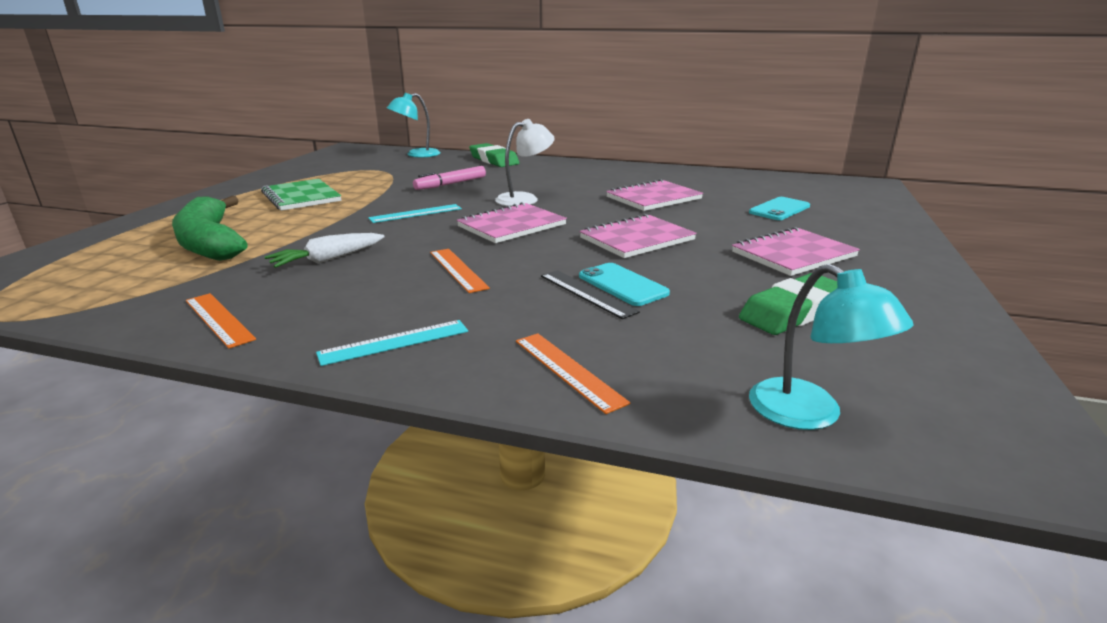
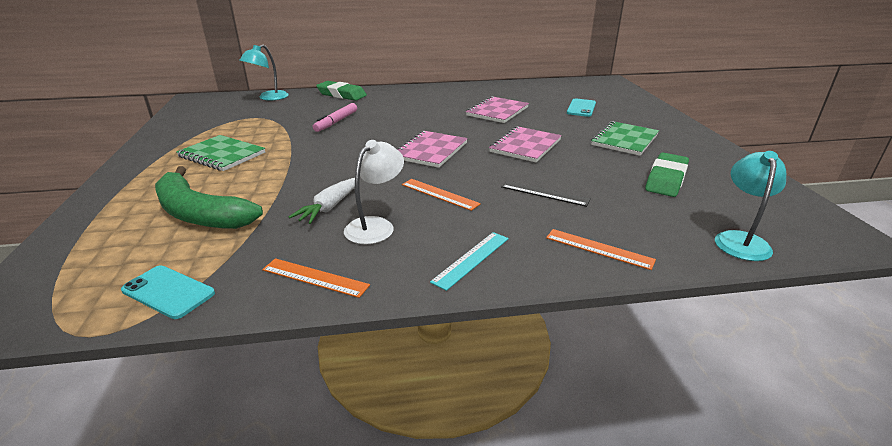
camera: 25 degrees left, 5 degrees up
turquoise ruler [368,204,462,223] -> none
white lamp [495,119,555,207] -> white lamp moved to [344,140,404,244]
turquoise phone [579,263,670,306] -> turquoise phone moved to [121,265,215,319]
pink notebook [732,227,860,276] -> green notebook [591,121,659,156]
turquoise lamp [749,264,913,430] -> turquoise lamp turned 105 degrees counterclockwise [715,151,786,261]

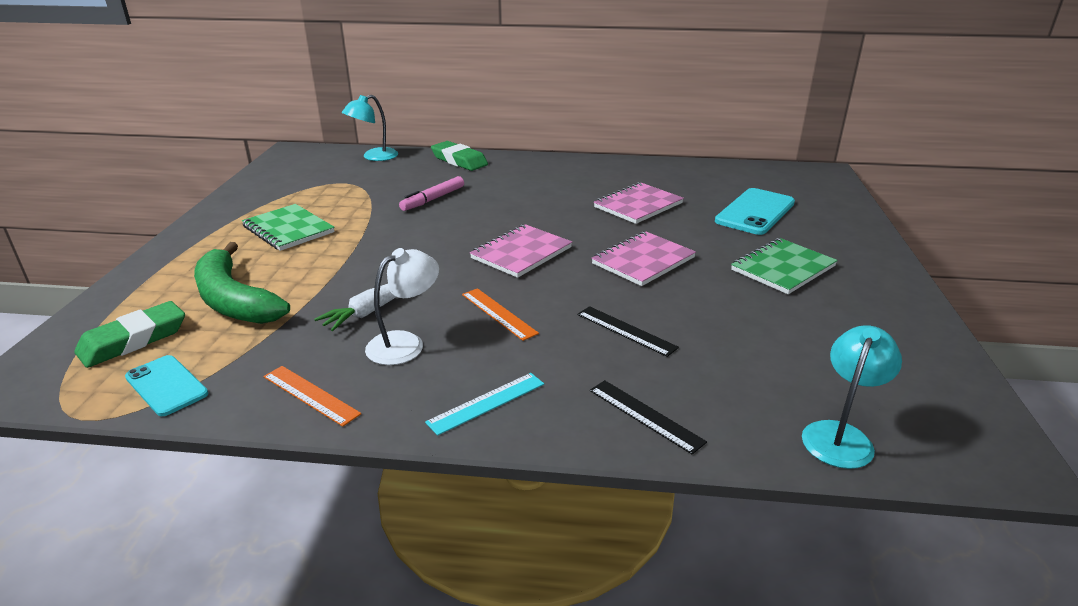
camera: 15 degrees right, 0 degrees up
orange ruler [546,229,656,270] -> black ruler [590,380,707,455]
turquoise phone [567,98,596,117] -> turquoise phone [715,188,795,235], size x1.57
green eraser [645,153,689,197] -> green eraser moved to [74,301,185,368]

